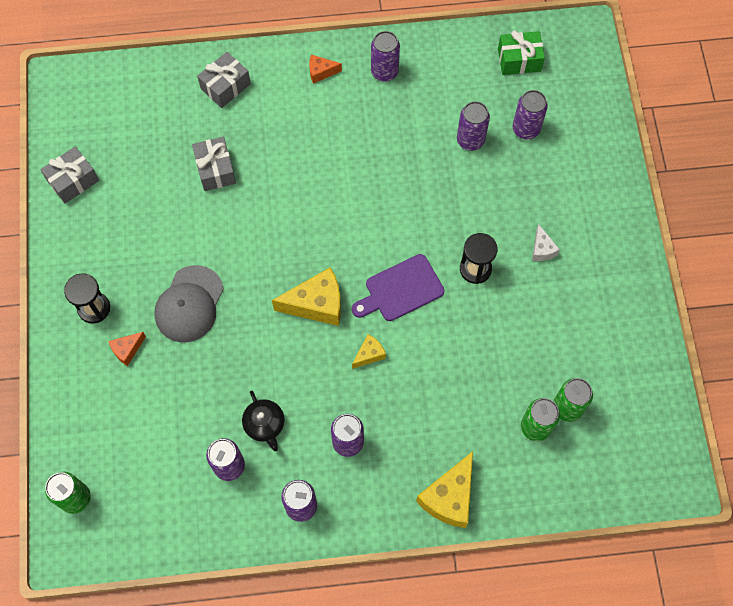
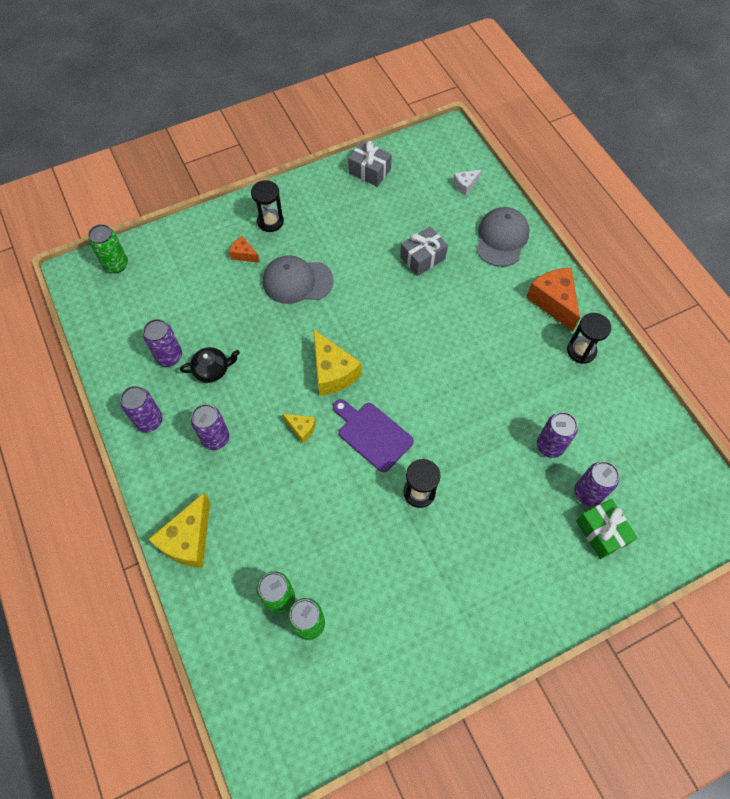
camera: 70 degrees right, 5 degrees down
grey gift [197,52,251,108] -> grey cap [476,207,529,267]
black teapot [242,391,285,451] -> black teapot turned 150 degrees counterclockwise [180,347,240,383]
orange cheese [309,55,342,84] -> orange cheese [526,268,580,331], size x1.93
purple can [371,31,400,82] -> black hourglass [567,313,611,364]
yellow cheese [416,451,473,528] -> yellow cheese turned 75 degrees counterclockwise [149,492,210,568]
green gift [498,31,545,75] -> green gift moved to [576,499,638,559]
white cheese [532,224,560,261] -> white cheese moved to [453,170,481,196]

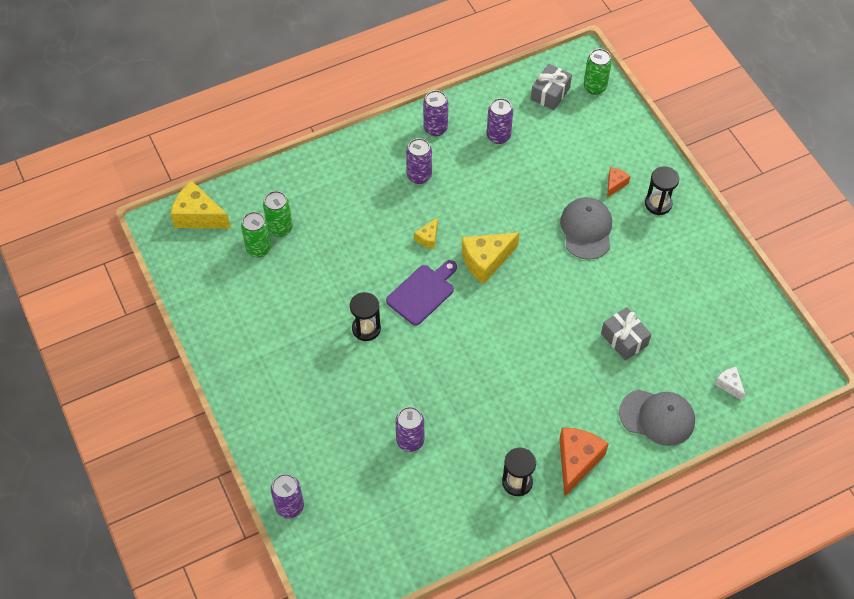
camera: 90 degrees right, 5 degrees down
yellow cheese [149,492,210,568] -> yellow cheese moved to [170,181,231,229]
black teapot [180,347,240,383] -> none
grey gift [348,141,392,187] -> grey gift moved to [531,64,572,110]
orange cheese [526,268,580,331] -> orange cheese turned 45 degrees counterclockwise [559,427,609,496]
purple can [574,461,619,506] -> purple can moved to [271,474,304,519]
green gift [576,499,638,559] -> none

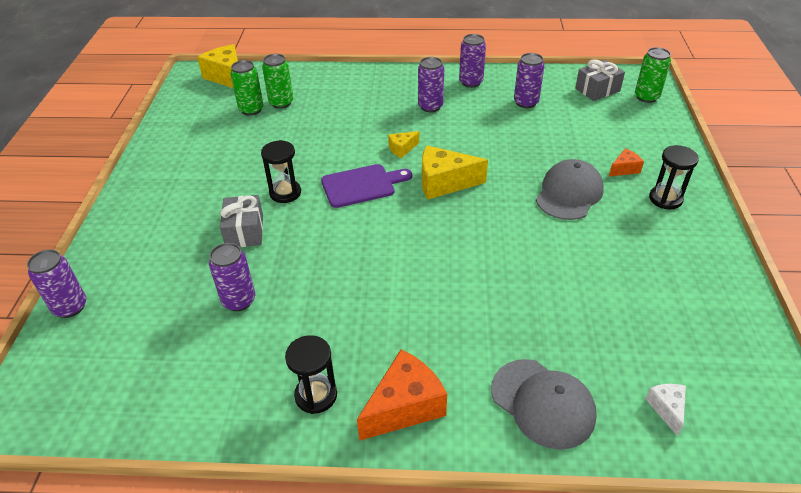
camera: 30 degrees right, 15 degrees down
grey gift [601,307,652,361] -> grey gift moved to [220,195,263,247]

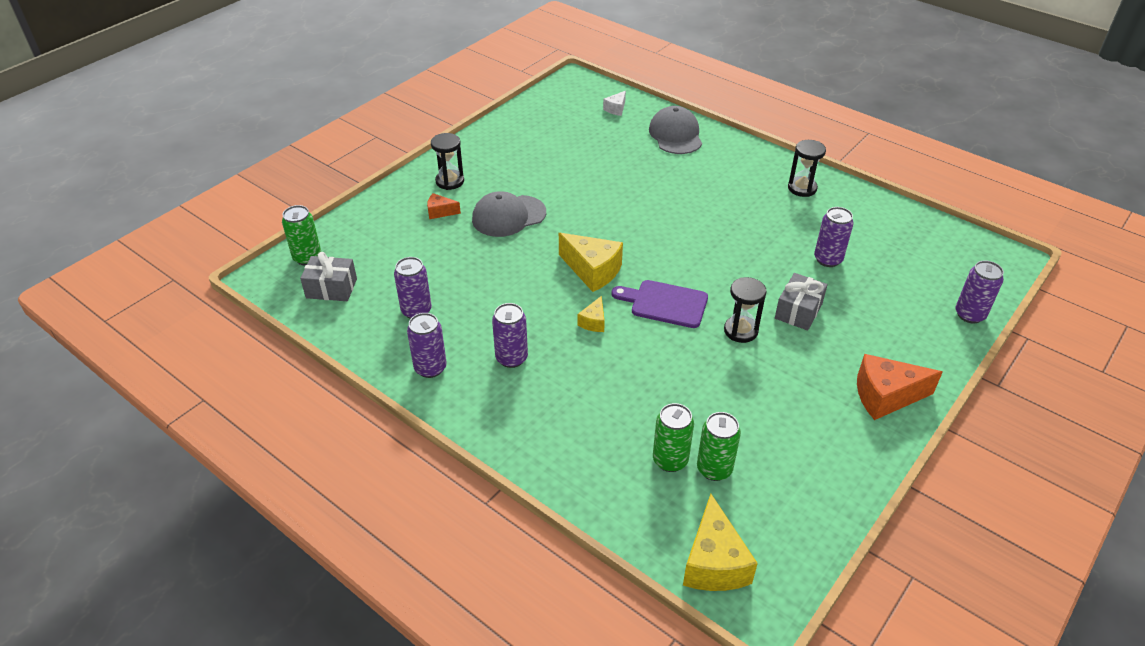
camera: 145 degrees left, 0 degrees up
orange cheese [357,350,447,441] -> orange cheese moved to [857,354,943,420]
yellow cheese [388,131,419,158] -> yellow cheese turned 105 degrees clockwise [578,296,605,332]

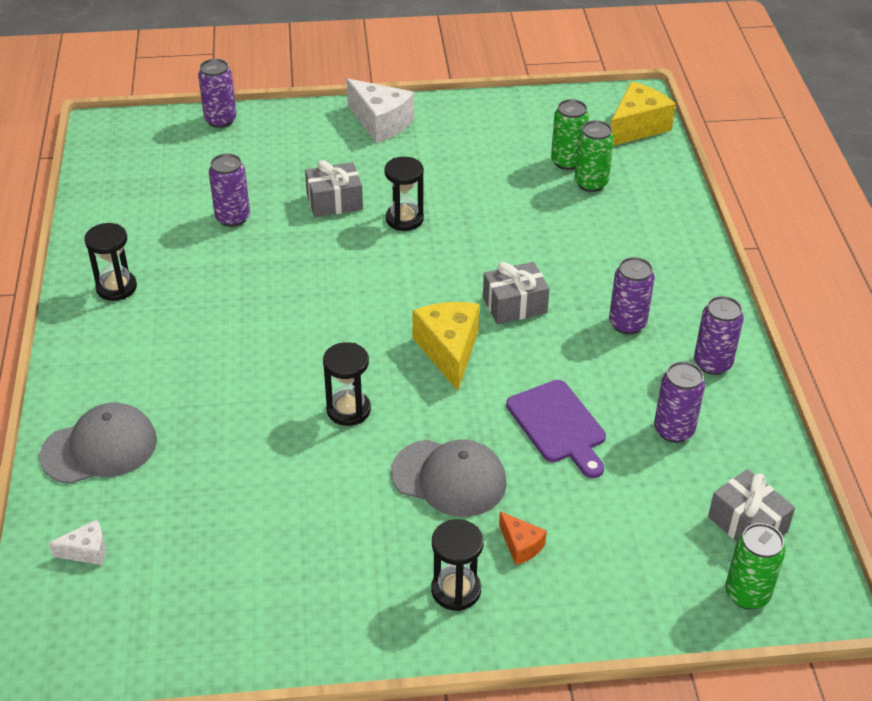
camera: 135 degrees left, 0 degrees up
yellow cheese [578,296,605,332] -> grey gift [483,262,550,324]
purple cutting board [611,280,708,328] -> purple cutting board moved to [506,380,606,478]
grey cap [649,106,702,154] -> grey cap turned 150 degrees counterclockwise [39,402,157,484]
orange cheese [857,354,943,420] -> white cheese [346,79,414,143]
none -> black hourglass [323,342,371,426]

